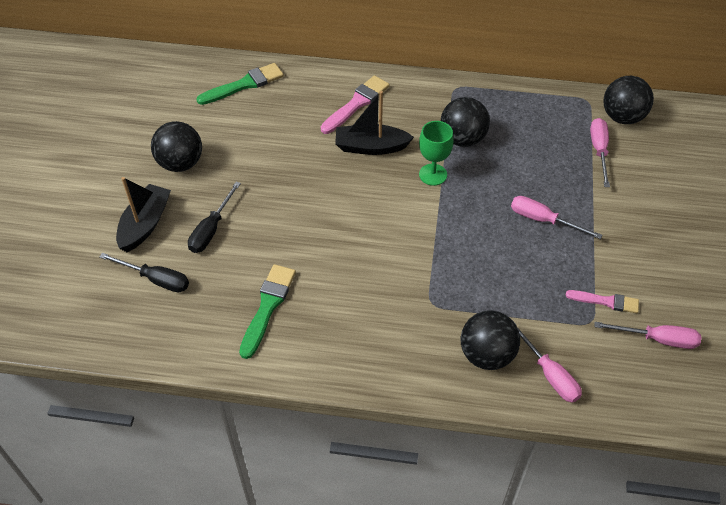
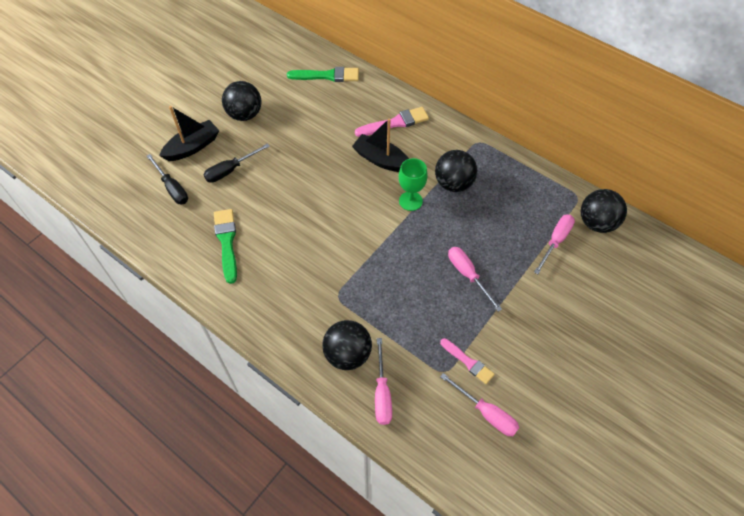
camera: 30 degrees right, 5 degrees up
green brush [239,264,296,359] -> green brush turned 60 degrees counterclockwise [214,209,237,284]

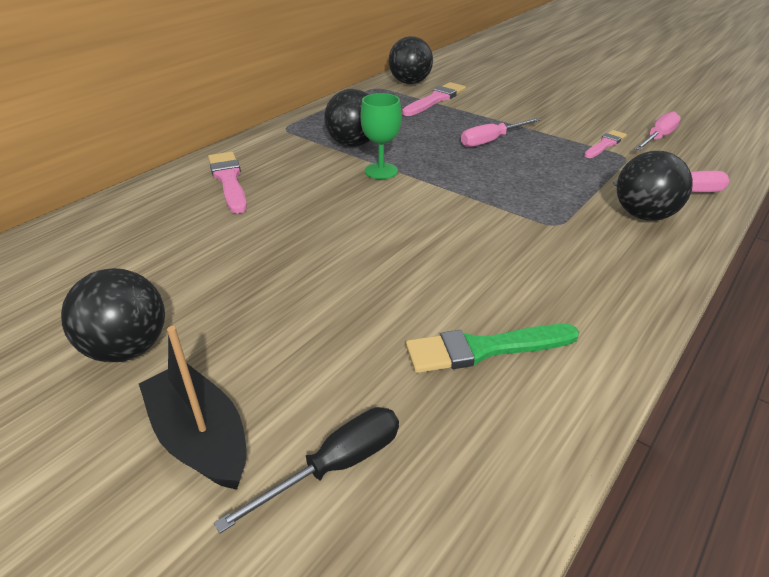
camera: 90 degrees left, 20 degrees down
black screwdriver [203,143,270,183] -> none
green brush [287,67,359,82] -> none
black boat [352,119,409,172] -> none
pink screwdriver [534,214,575,274] -> pink brush [402,82,466,116]

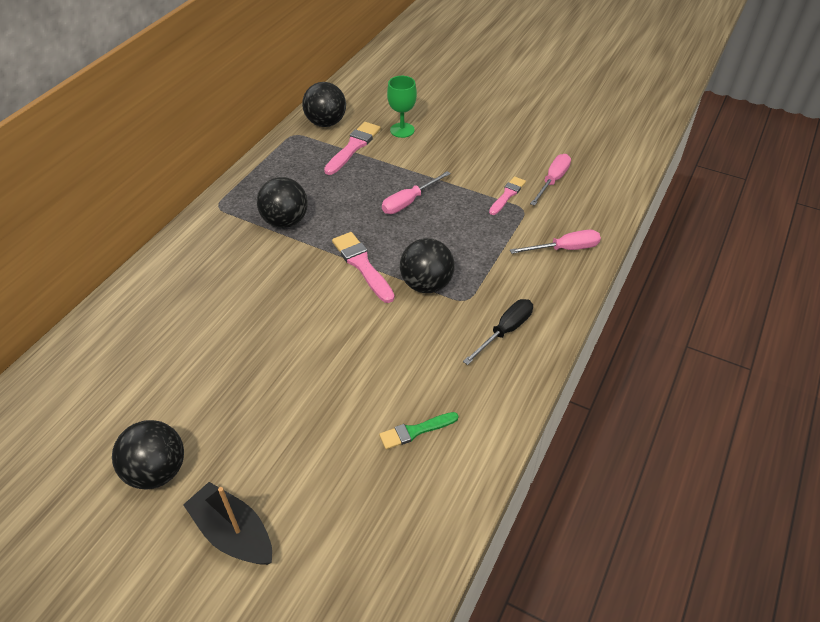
camera: 10 degrees left, 10 degrees up
pink brush [208,152,247,214] -> pink brush moved to [332,232,395,303]
black screwdriver [214,407,399,533] -> black screwdriver moved to [463,299,533,365]
green goblet [361,93,402,179] -> green goblet moved to [387,76,417,138]
green brush [406,324,579,373] -> green brush [379,412,458,449], size x0.66
black ball [617,151,693,220] -> black ball moved to [400,238,455,293]

